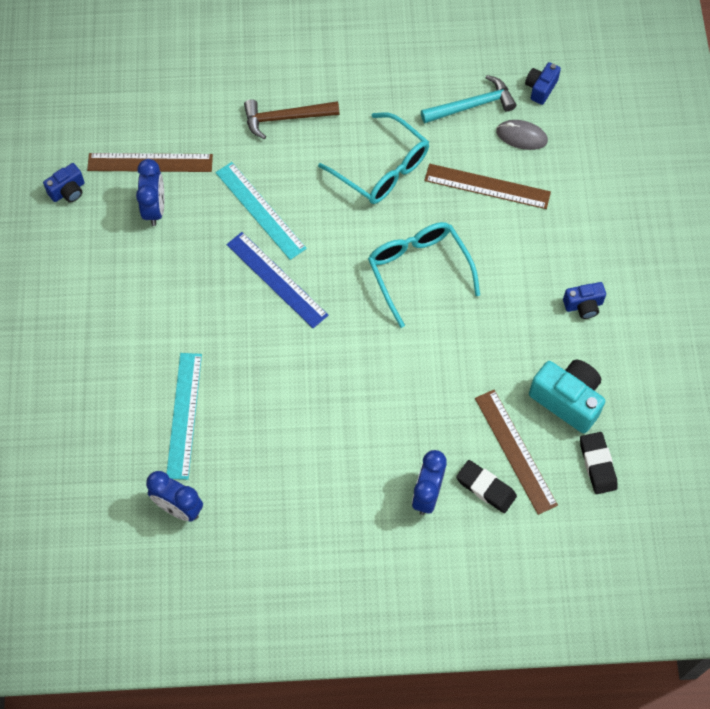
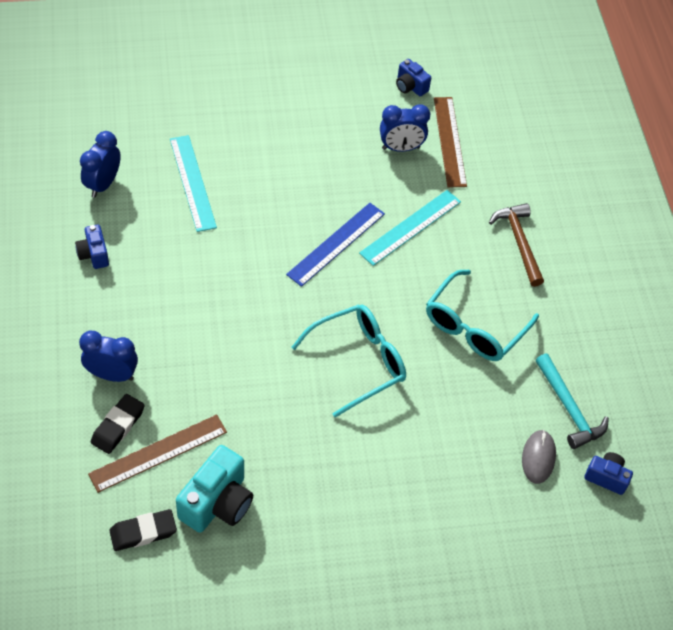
camera: 80 degrees right, 10 degrees down
turquoise ruler [166,353,202,480] -> turquoise ruler turned 75 degrees clockwise [170,135,217,232]
brown ruler [424,164,551,209] -> none
blue camera [563,282,606,319] -> blue camera moved to [75,224,109,269]

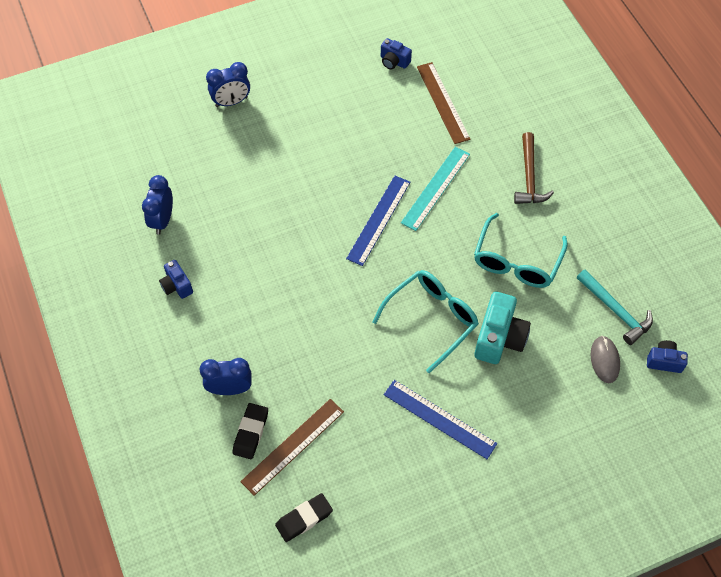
camera: 10 degrees left, 5 degrees up
turquoise ruler [170,135,217,232] -> none
turquoise camera [176,445,253,533] -> turquoise camera moved to [474,292,531,364]
blue clock [380,104,430,152] -> blue clock moved to [206,62,250,107]
brown hammer [489,203,544,287] -> brown hammer turned 150 degrees counterclockwise [514,132,554,204]
none -> blue ruler [384,380,498,459]

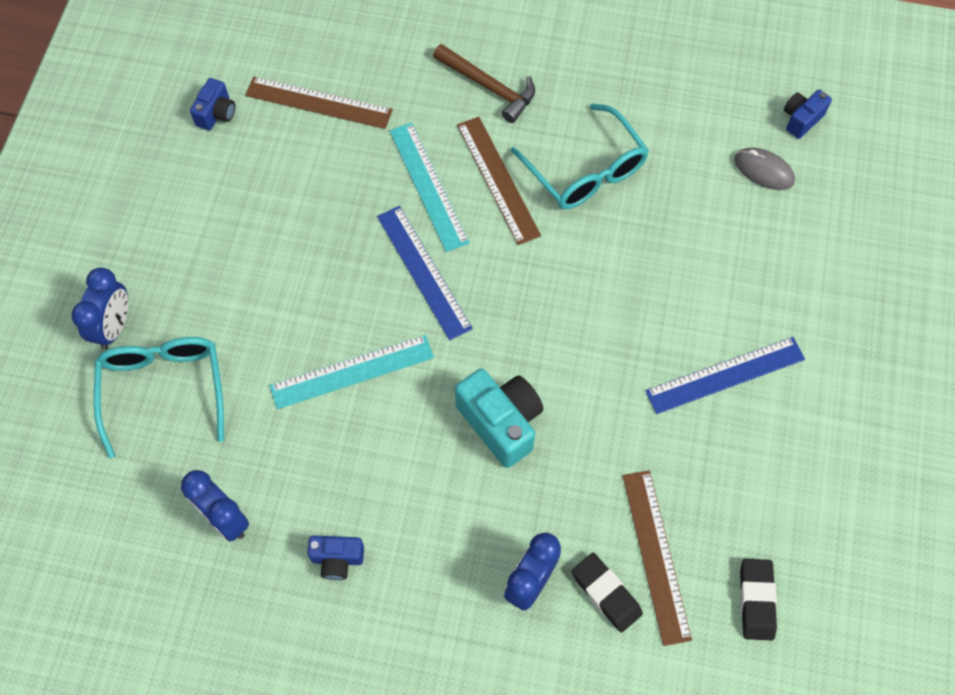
camera: 55 degrees left, 5 degrees up
turquoise glasses [372,270,479,373] -> turquoise glasses moved to [94,337,224,459]
blue camera [381,38,412,69] -> blue camera turned 45 degrees counterclockwise [190,78,235,130]
turquoise camera [474,292,531,364] -> turquoise camera moved to [455,368,544,468]
turquoise hammer [577,269,653,345] -> none
none -> turquoise ruler [270,335,434,409]
none -> brown ruler [457,117,541,245]

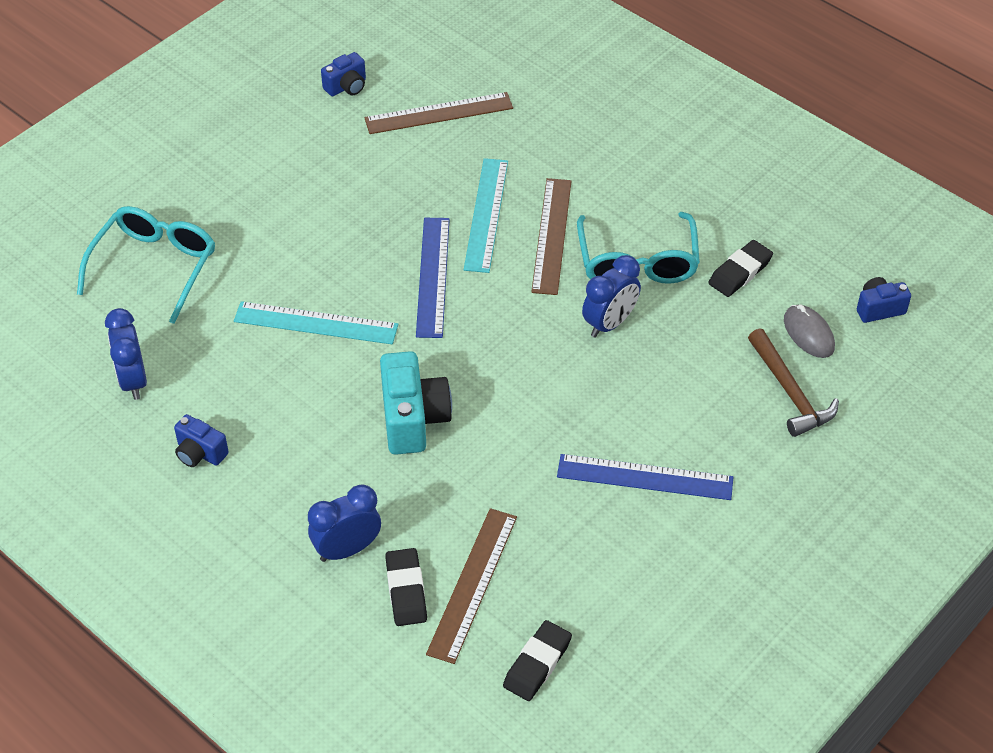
camera: 30 degrees right, 15 degrees down
blue clock [72,268,128,350] -> blue clock moved to [582,255,641,338]
brown ruler [245,76,393,129] -> brown ruler turned 60 degrees counterclockwise [364,92,513,134]
brown hammer [433,44,535,123] -> brown hammer moved to [748,328,839,437]
none -> black eraser [708,240,773,297]

